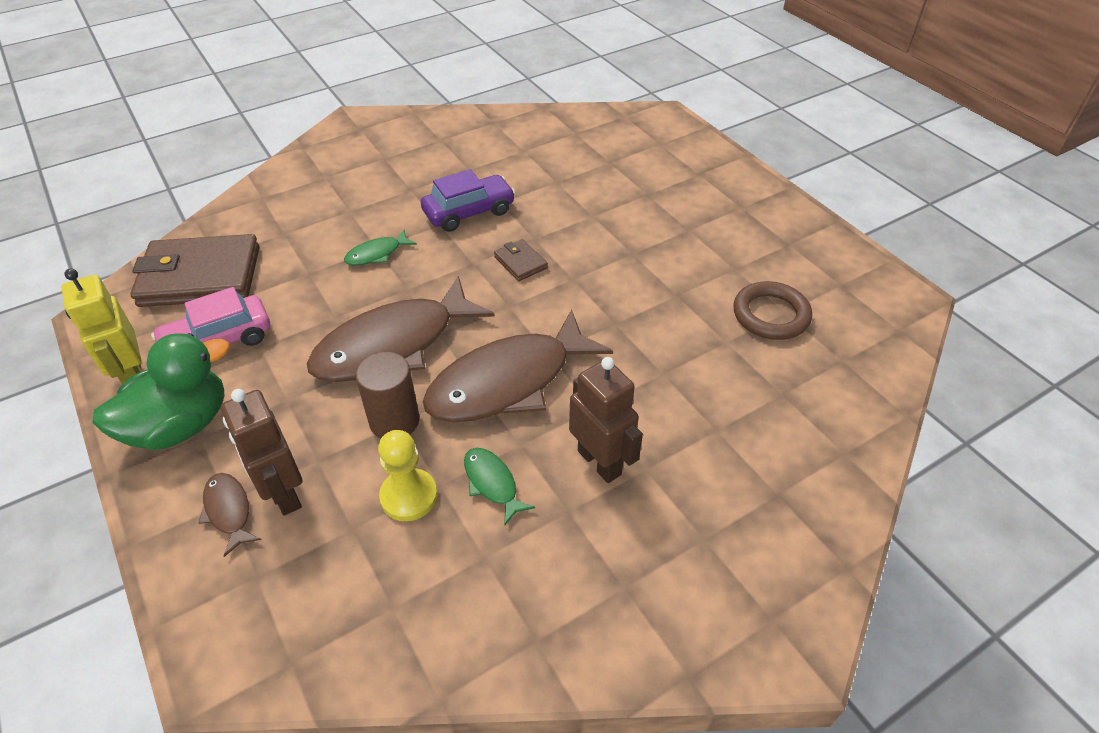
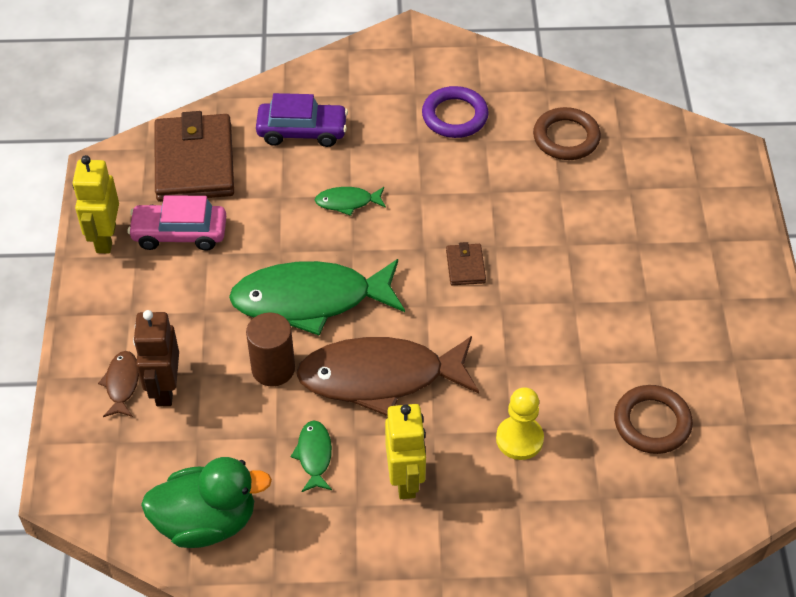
camera: 30 degrees right, 5 degrees up
green duck [92,333,230,450] -> green duck moved to [141,457,272,548]
brown wallet [130,234,259,307] -> brown wallet turned 60 degrees clockwise [154,111,234,202]
brown fish [307,276,495,382] -> green fish [229,259,405,336]
yellow pawn [378,430,437,521] -> yellow pawn moved to [496,387,544,460]
purple car [421,169,515,232] -> purple car moved to [256,93,348,147]
brown robot [569,357,643,483] -> yellow robot [385,404,426,499]
none -> purple ring [422,86,489,138]
none -> brown ring [533,107,601,160]

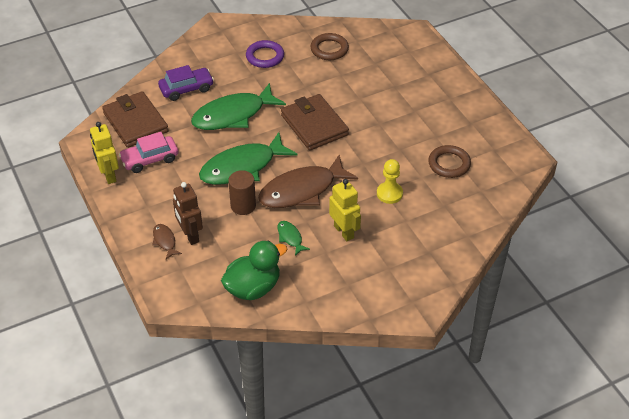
camera: 25 degrees left, 5 degrees down
green fish [315,187,386,216] -> green fish [191,83,286,130], size x2.31
brown wallet [446,242,486,285] -> brown wallet [281,94,349,150], size x2.28

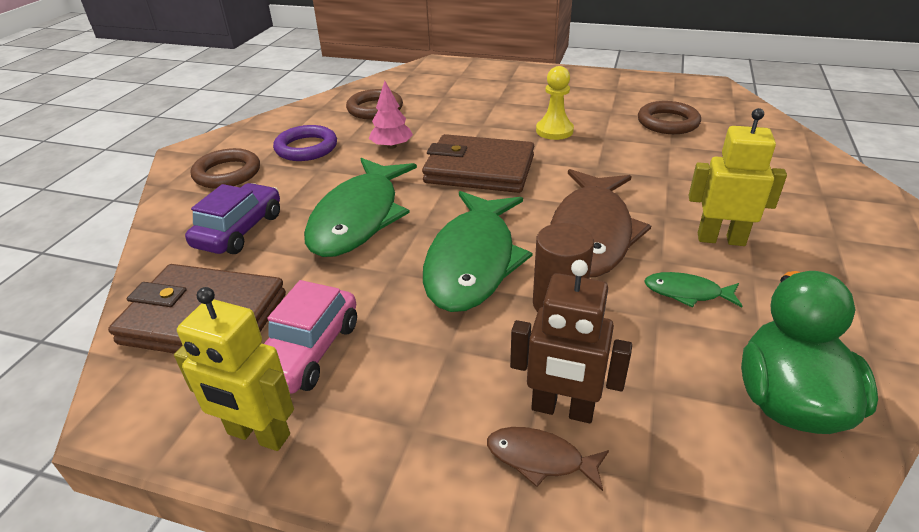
camera: 45 degrees left, 10 degrees down
yellow pawn [377,159,403,204] -> yellow pawn moved to [536,66,574,140]
none -> brown ring [191,148,260,189]
none -> pink tree [369,81,413,149]

